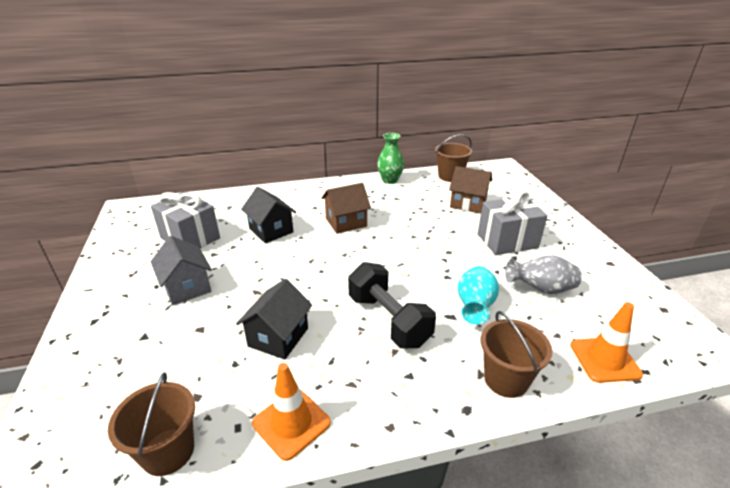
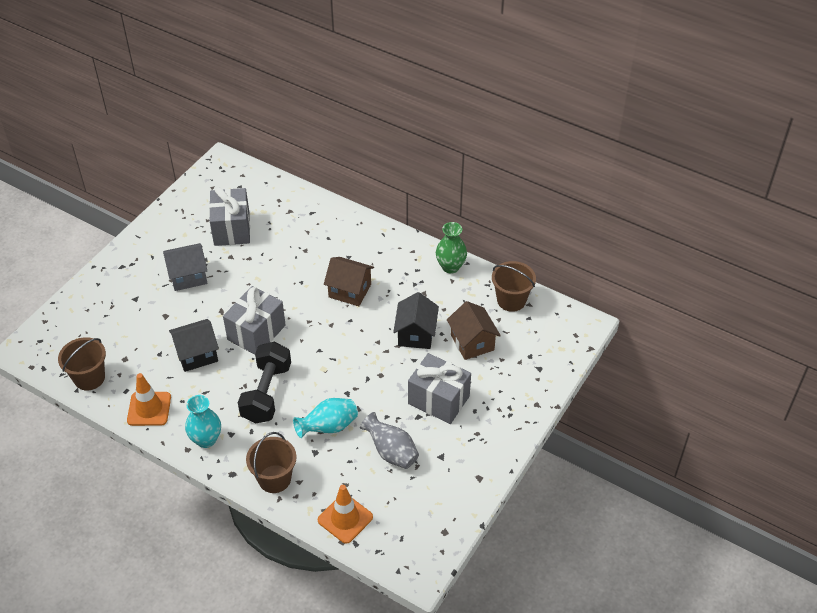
camera: 45 degrees right, 15 degrees up
grey house [151,236,212,305] -> grey house turned 60 degrees clockwise [163,243,207,291]
black house [241,187,296,243] -> black house moved to [393,292,439,349]
none -> turquoise vase [185,395,221,448]
none -> grey gift [223,286,286,355]

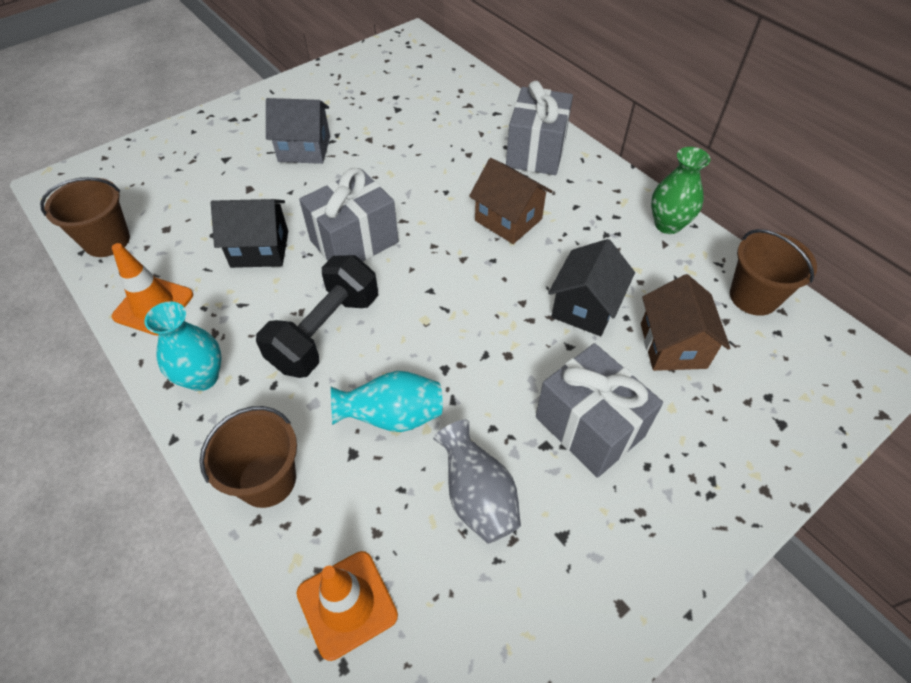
camera: 20 degrees right, 5 degrees up
grey gift [209,187,250,246] -> grey gift moved to [506,81,573,175]

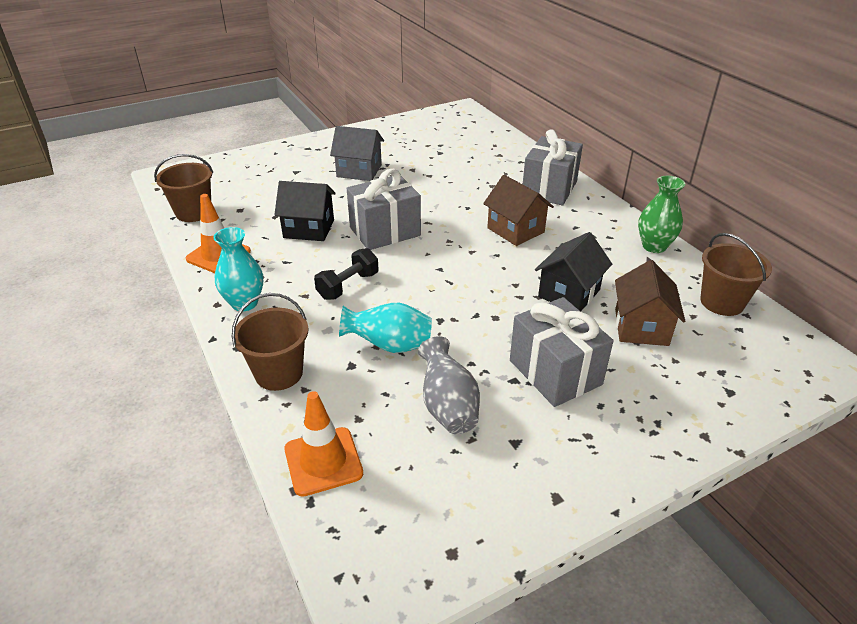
camera: 10 degrees right, 15 degrees down
black dumbbell [256,255,378,378] -> black dumbbell [314,248,378,300], size x0.62

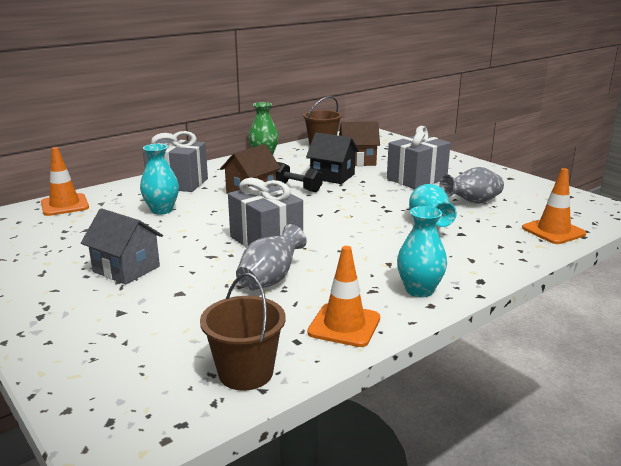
camera: 100 degrees left, 15 degrees down
brown bucket [232,293,308,391] -> none
black house [274,181,336,241] -> grey vase [236,224,307,290]
black dumbbell [314,248,378,300] -> black dumbbell moved to [276,162,322,192]
grey house [330,126,384,181] -> grey house turned 60 degrees counterclockwise [81,208,163,285]
none -> orange traffic cone [41,147,89,216]
none -> turquoise vase [140,144,179,215]

